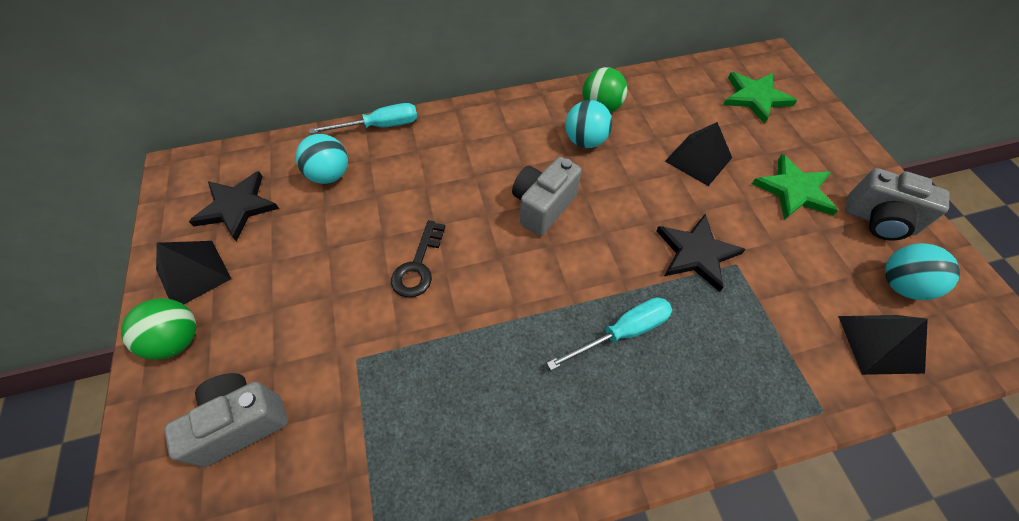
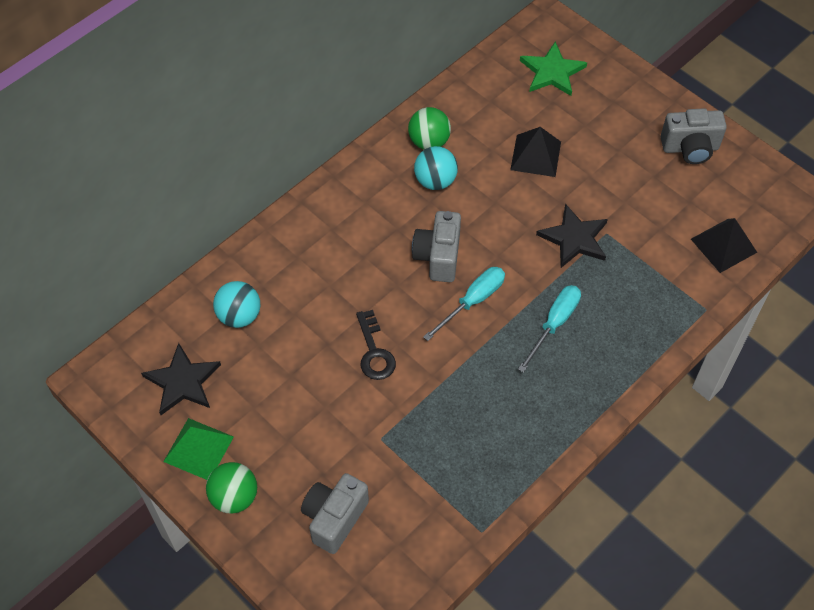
camera: 30 degrees left, 0 degrees up
black pyramid [156,241,231,304] -> green pyramid [163,418,234,480]
turquoise screwdriver [309,103,418,134] -> turquoise screwdriver moved to [423,267,505,341]
green star [752,154,838,220] -> none
turquoise ball [885,243,960,300] -> none

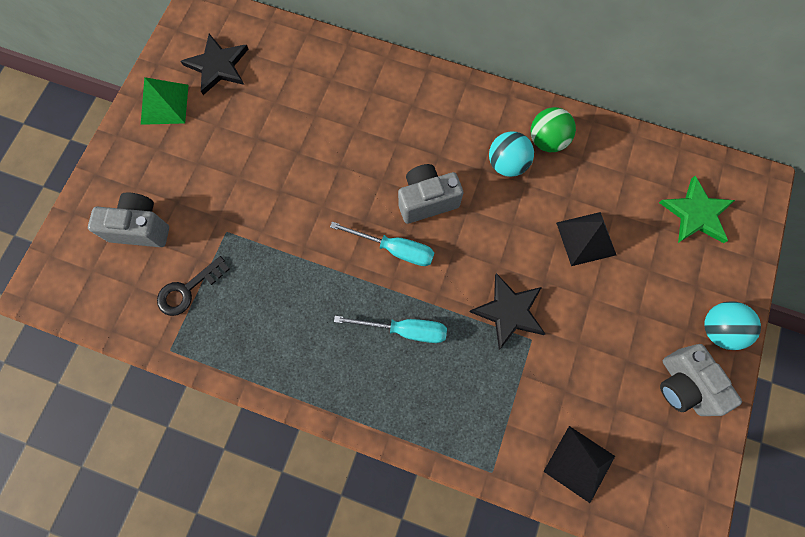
camera: 65 degrees right, 15 degrees up
green ball [206,462,257,514] -> none
turquoise ball [213,281,260,328] -> turquoise ball moved to [704,301,761,350]
black key [356,310,396,380] -> black key moved to [157,256,230,316]

